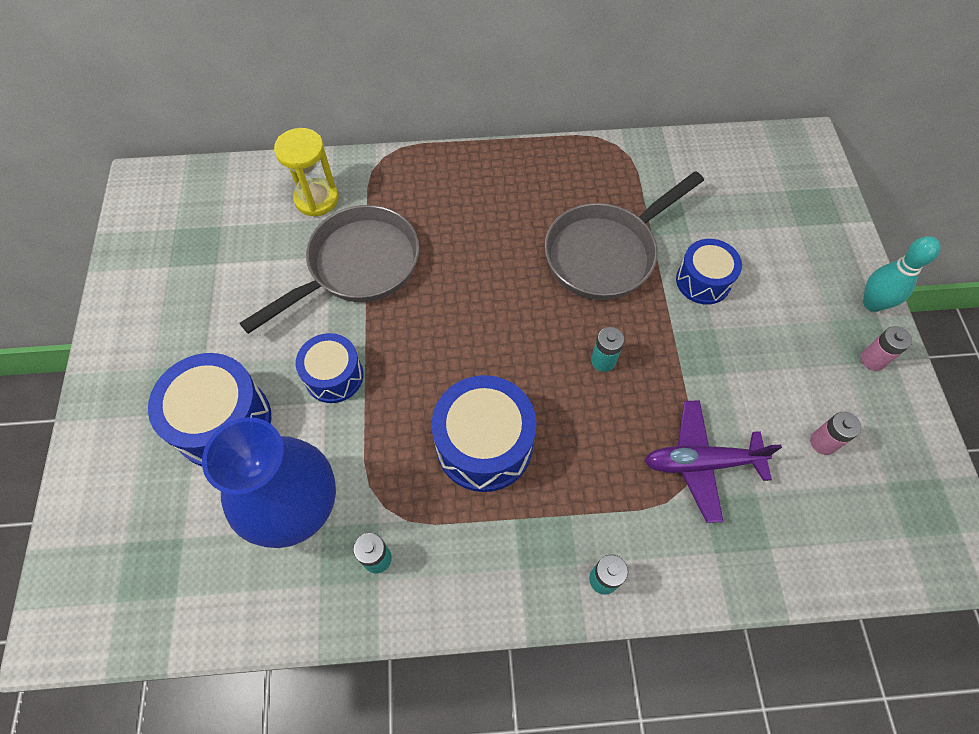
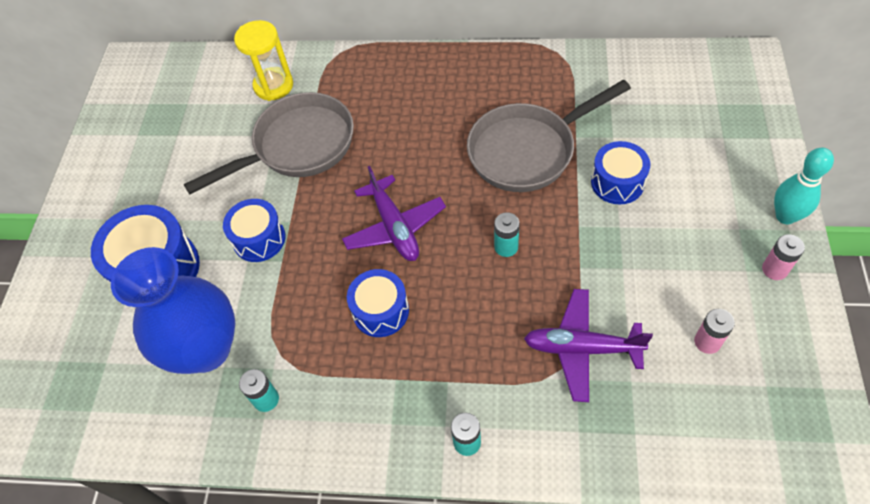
camera: 15 degrees right, 5 degrees down
blue drum [432,375,537,492] -> blue drum [347,269,409,337], size x0.63
none -> purple plane [342,166,446,261]

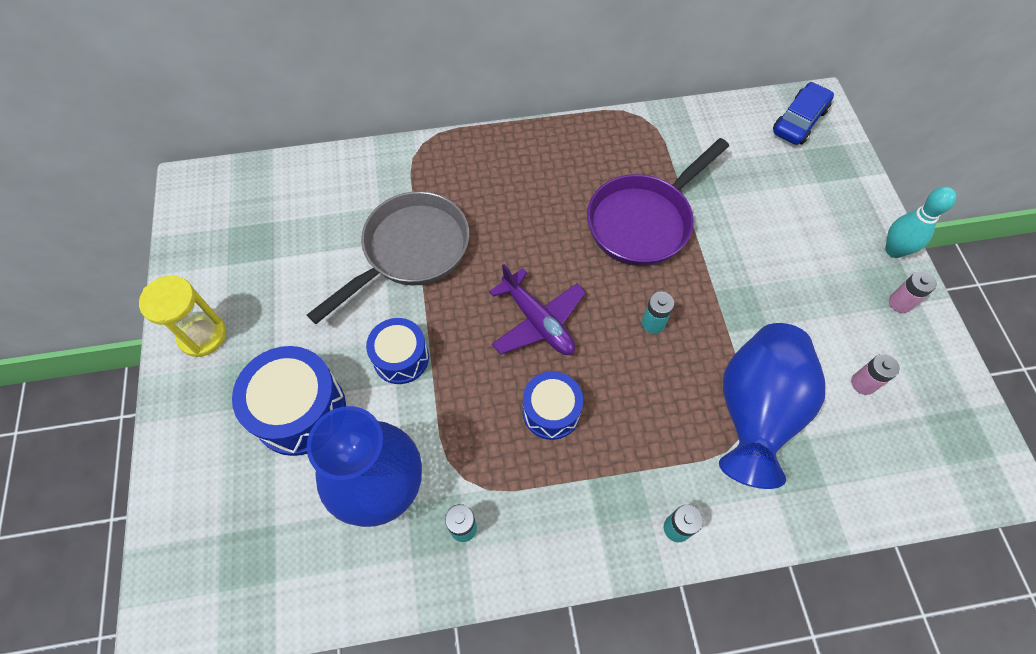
camera: 20 degrees left, 5 degrees up
yellow hourglass [234,20,293,101] -> yellow hourglass moved to [139,276,226,357]
grey pan [467,80,631,192] -> purple pan [587,138,729,266]
purple plane [524,289,653,402] -> blue vase [719,323,825,489]
blue drum [591,141,650,204] -> none
none -> blue car [773,82,834,145]

